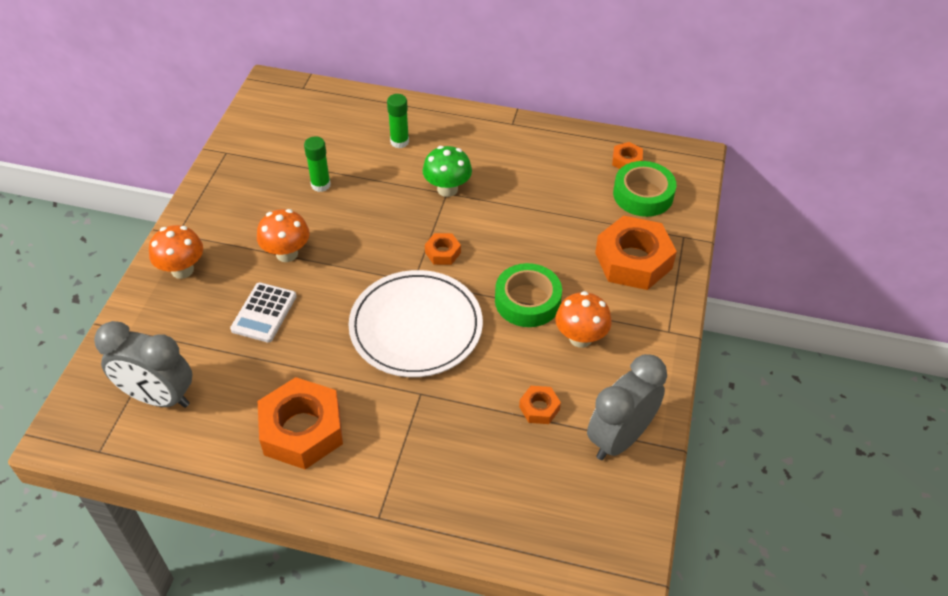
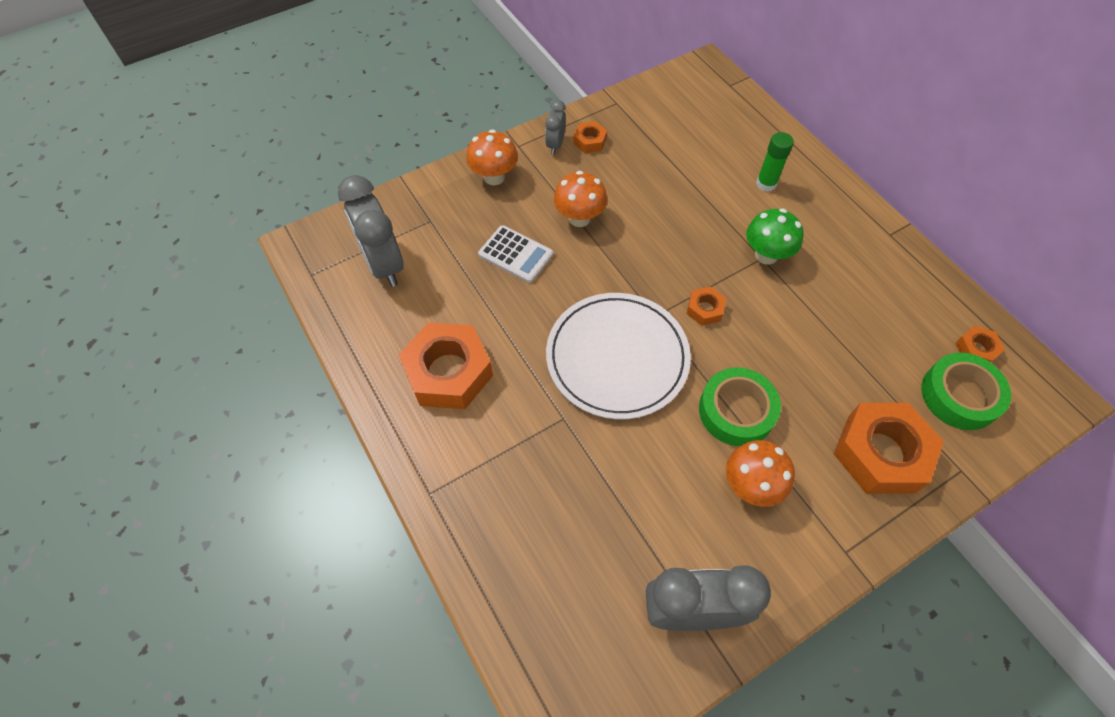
camera: 45 degrees right, 10 degrees up
white calculator [230,282,297,343] -> white calculator turned 120 degrees counterclockwise [478,225,553,283]
green glue stick [304,136,331,192] -> none
orange nut [519,386,561,424] -> orange nut moved to [573,121,607,153]
none -> grey clock [545,100,566,155]

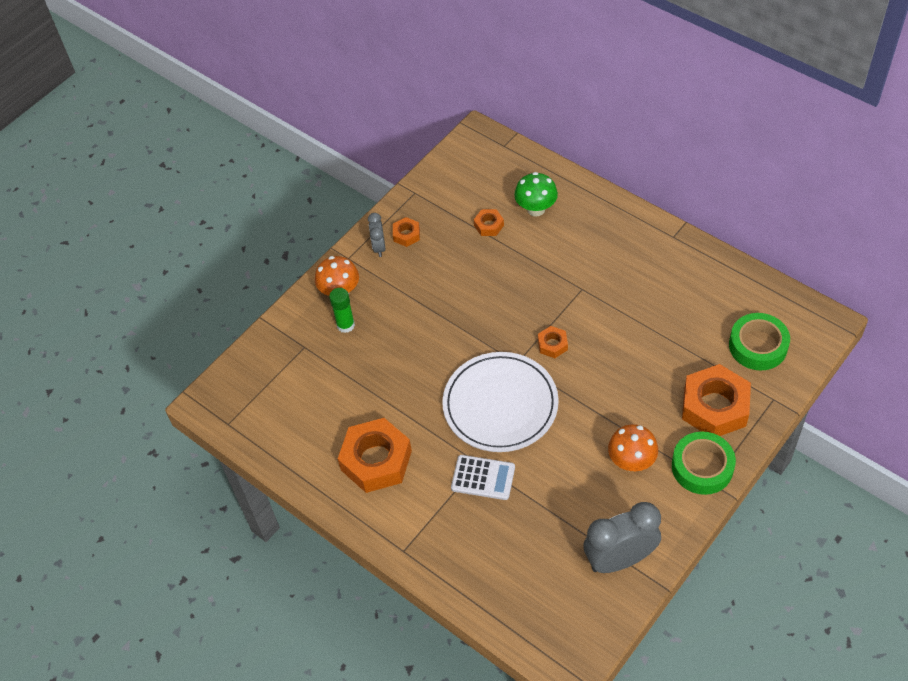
camera: 15 degrees left, 5 degrees down
grey clock [338,175,404,287] -> none
white calculator [478,225,553,283] -> white calculator moved to [451,455,515,500]
orange mushroom [554,171,607,227] -> none
green tape [699,367,781,446] -> green tape moved to [672,432,736,495]
green mushroom [746,208,803,265] -> green mushroom moved to [514,172,558,217]
green glue stick [756,132,794,192] -> green glue stick moved to [329,288,355,333]
orange nut [955,326,1005,362] -> orange nut moved to [474,209,504,236]

